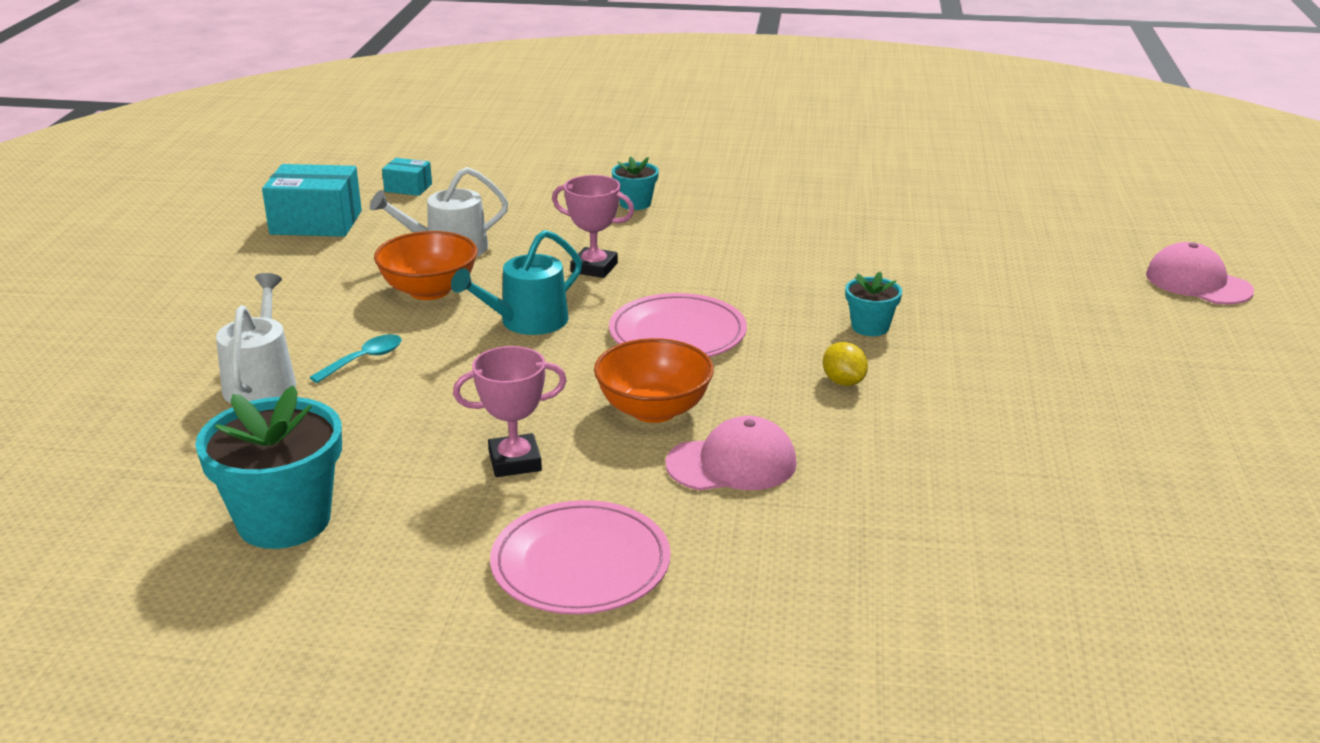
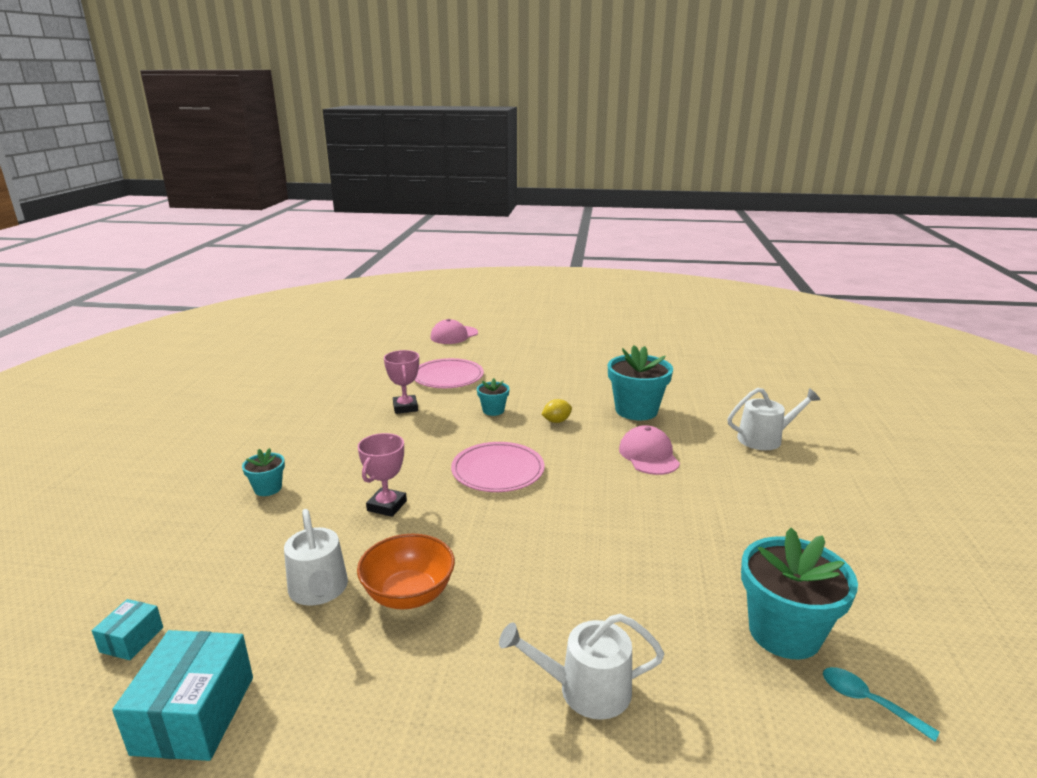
camera: 90 degrees left, 5 degrees down
turquoise spoon [309,334,402,383] -> turquoise spoon moved to [823,667,939,742]
turquoise watering can [451,230,582,335] -> none
pink trophy [453,346,567,477] -> pink trophy moved to [384,350,419,414]
pink plate [490,500,671,614] -> pink plate moved to [414,358,484,388]
orange bowl [594,338,714,423] -> none
none -> turquoise flower pot [608,346,673,420]
none -> white watering can [727,388,820,450]

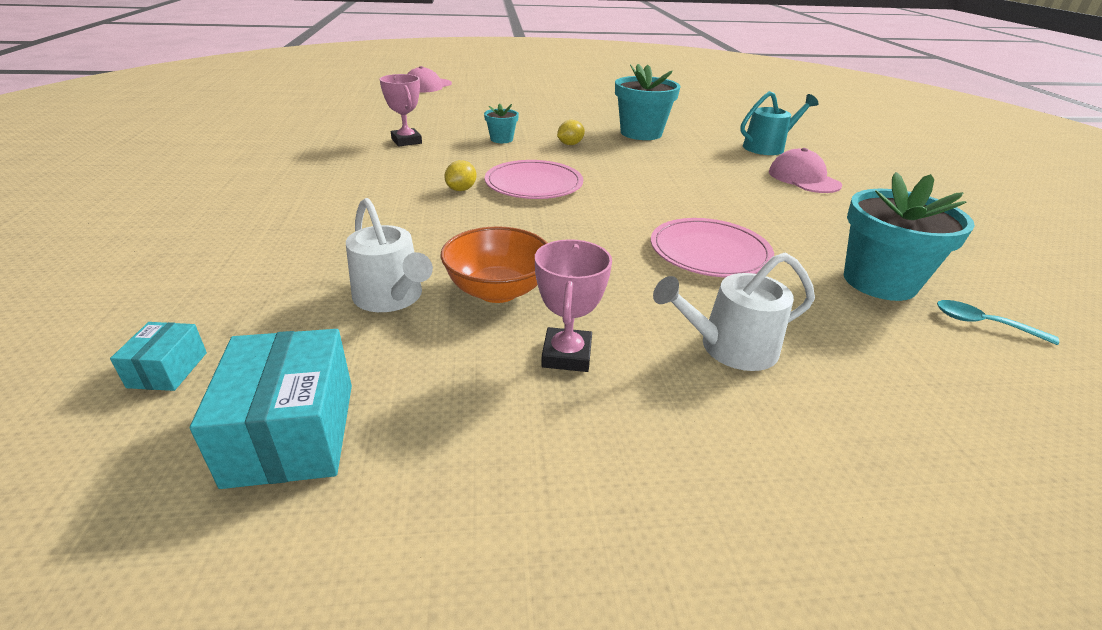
camera: 15 degrees left, 10 degrees up
turquoise flower pot [242,448,285,496] -> none
pink trophy [358,433,407,517] -> pink trophy moved to [535,239,612,372]
pink plate [414,358,484,388] -> pink plate moved to [651,218,774,277]
pink cap [619,425,680,475] -> pink cap moved to [769,148,842,193]
white watering can [727,388,820,450] -> turquoise watering can [740,91,819,155]
none -> yellow lemon [444,160,476,191]

